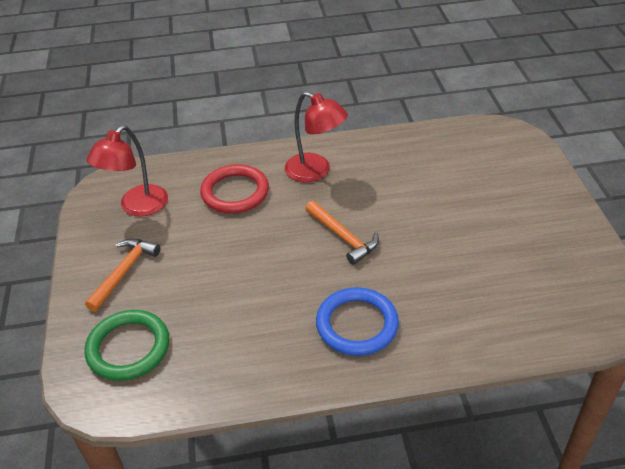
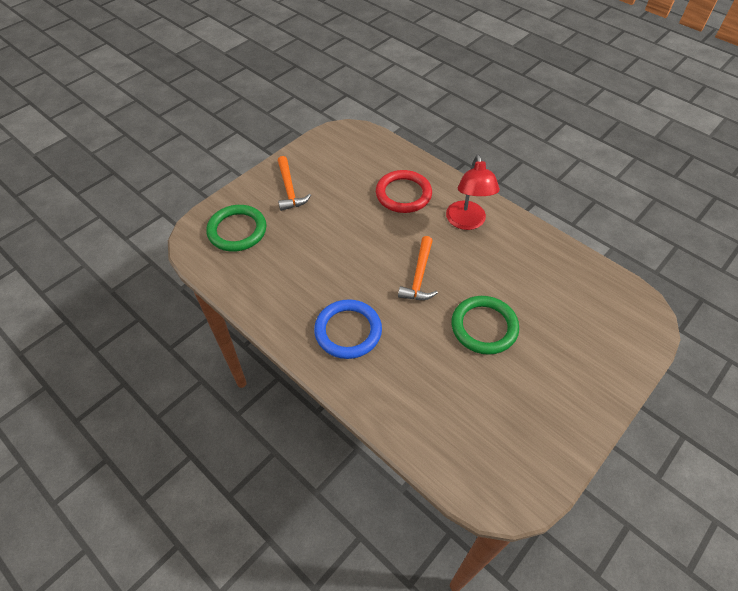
camera: 50 degrees right, 10 degrees up
orange hammer [85,238,160,312] -> orange hammer turned 90 degrees clockwise [278,156,311,211]
red lamp [86,125,168,217] -> none
none -> green ring [451,296,519,355]

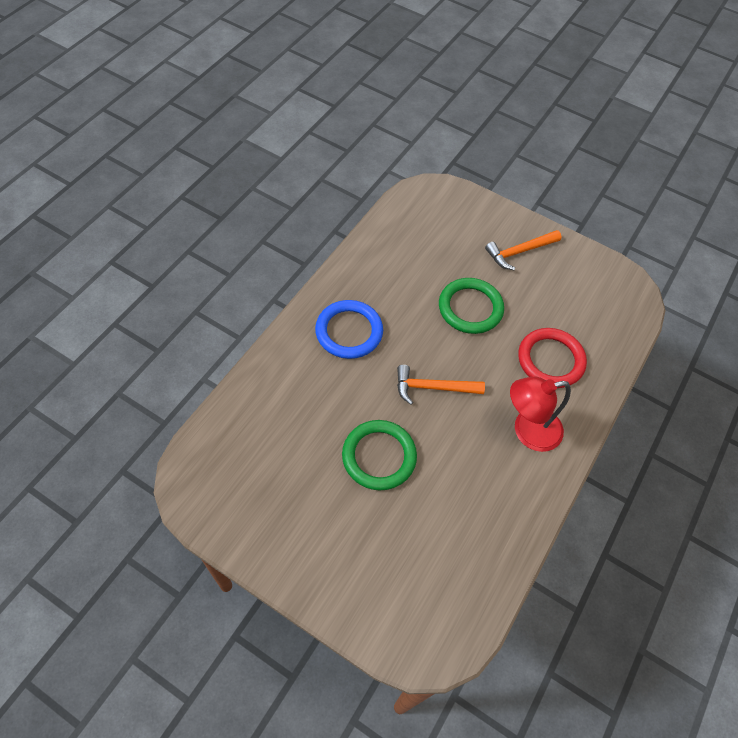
camera: 75 degrees right, 5 degrees up
green ring [206,205,267,252] -> green ring moved to [439,278,504,334]

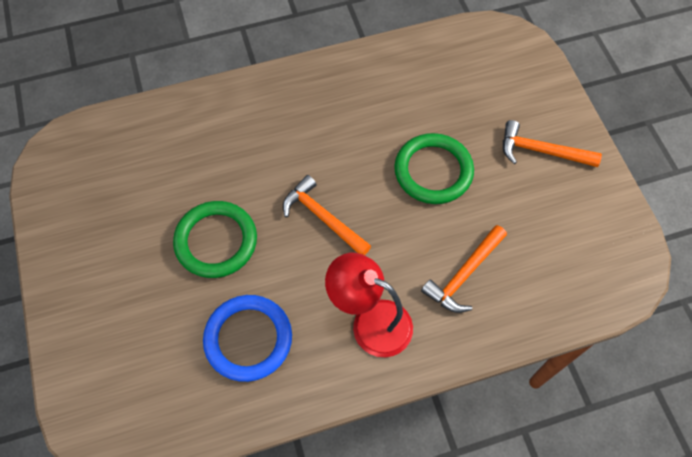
camera: 45 degrees right, 5 degrees up
blue ring [315,300,383,359] -> blue ring moved to [203,295,292,382]
red ring [518,328,587,388] -> orange hammer [421,225,507,313]

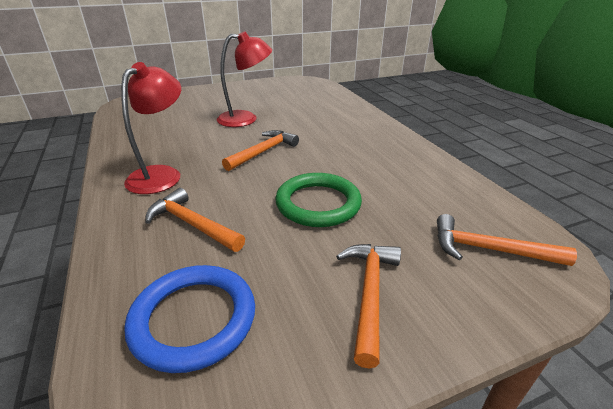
camera: 85 degrees right, 30 degrees down
green ring [173,201,257,278] -> red lamp [217,31,272,127]
blue ring [203,295,292,382] -> blue ring moved to [124,265,255,373]
none -> orange hammer [437,214,577,266]

